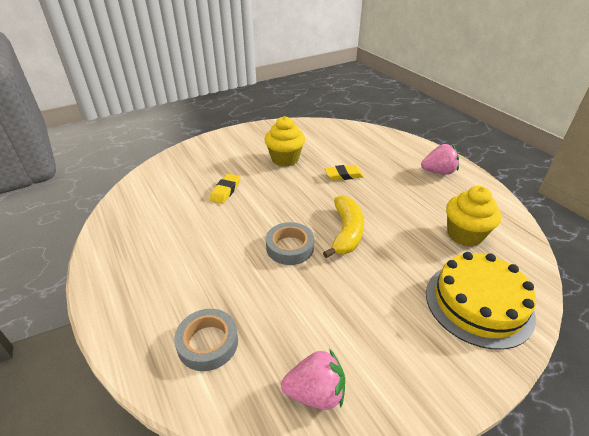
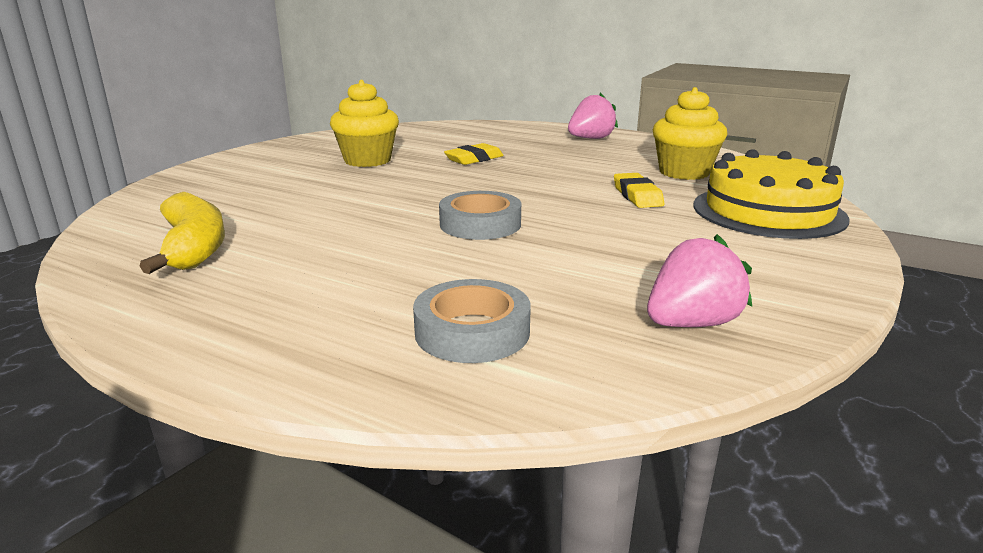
camera: 30 degrees left, 15 degrees down
yellow eraser [210,174,240,204] -> yellow eraser moved to [614,173,664,208]
yellow banana [323,196,364,258] -> yellow banana moved to [140,192,225,274]

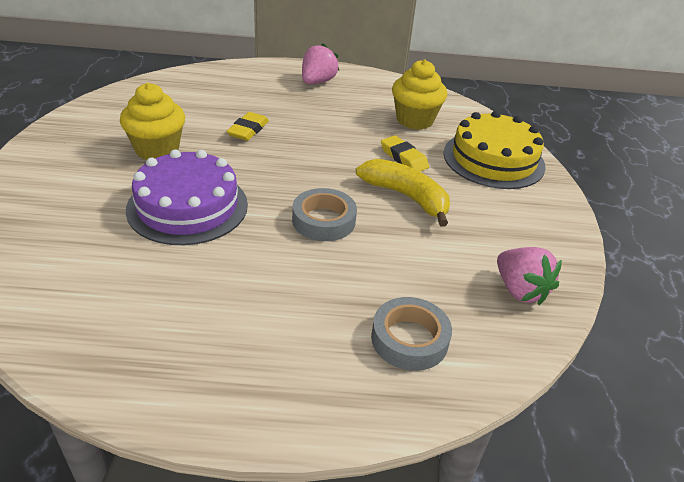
camera: 30 degrees left, 15 degrees up
yellow banana [140,192,225,274] -> yellow banana moved to [356,159,450,226]
pink strawberry [647,234,752,327] -> pink strawberry turned 120 degrees clockwise [497,247,562,305]
none -> purple cake [126,149,248,245]

